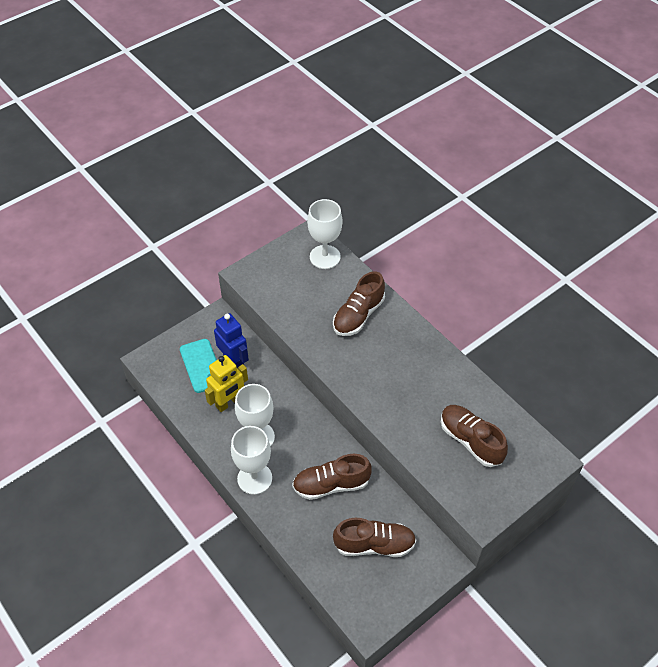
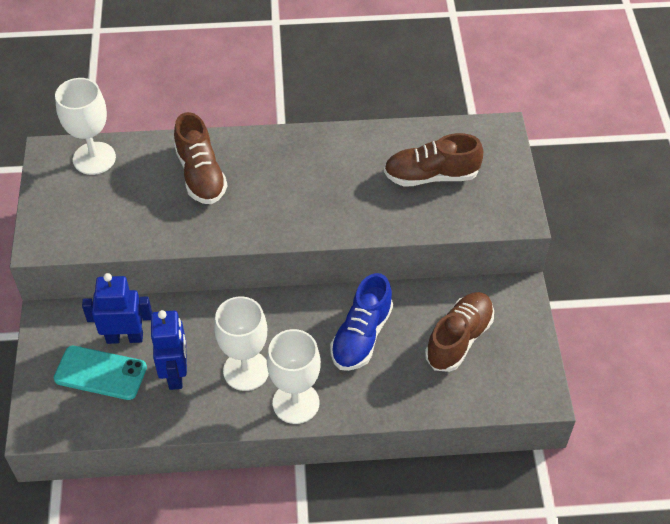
camera: 55 degrees left, 0 degrees up
yellow robot [205,355,248,412] -> blue robot [151,310,187,390]
brown shoe [292,454,372,500] -> blue shoe [330,273,393,371]

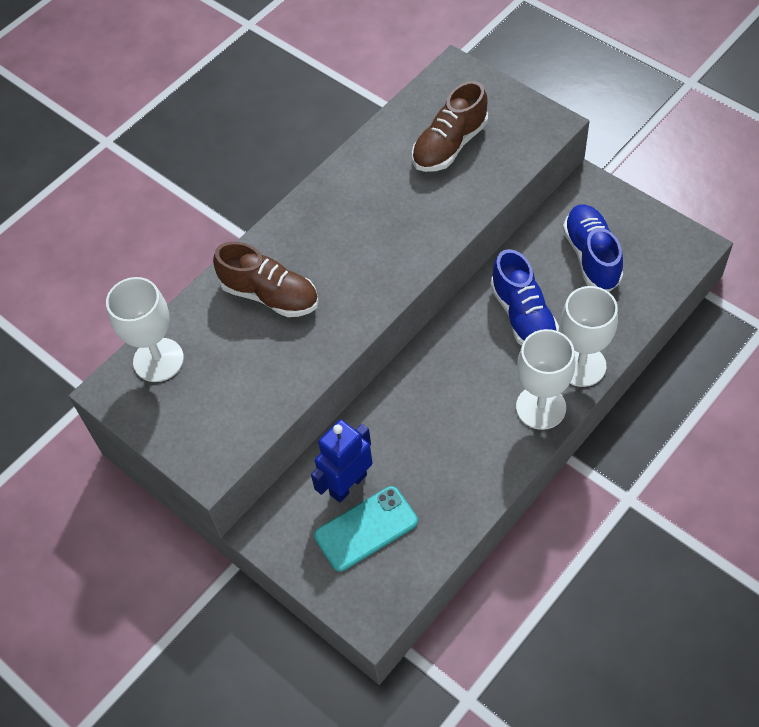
camera: 40 degrees left, 5 degrees up
blue robot [151,310,187,390] -> none
white goblet [214,296,269,391] -> white goblet moved to [561,286,618,387]
brown shoe [425,292,494,372] -> blue shoe [563,205,623,292]

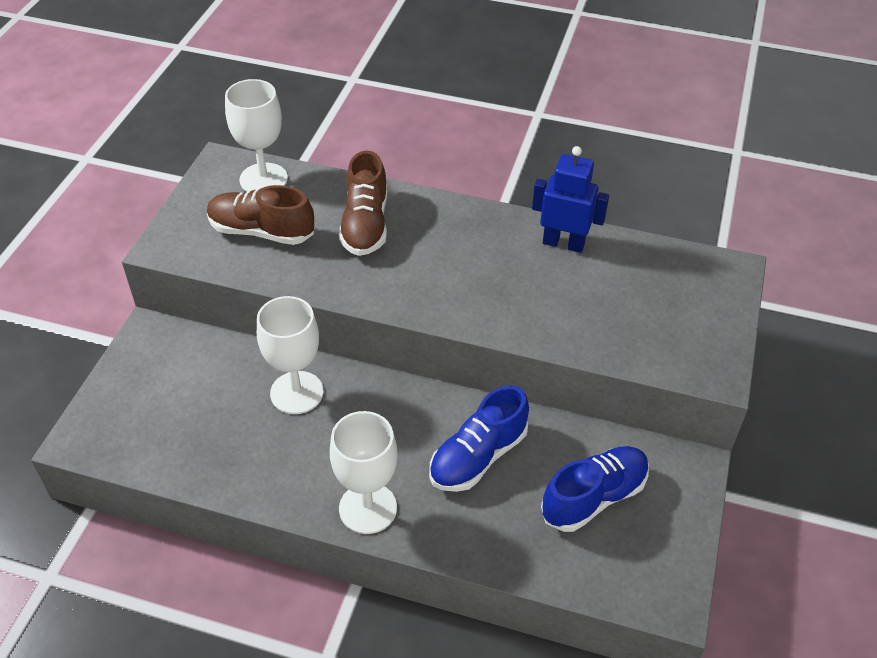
camera: 60 degrees right, 10 degrees down
blue robot [311,419,373,503] -> blue robot moved to [532,146,609,253]
turquoise phone [314,486,418,571] -> none
brown shoe [412,81,488,172] -> brown shoe moved to [207,185,314,245]
white goblet [561,286,618,387] -> white goblet moved to [257,296,324,414]

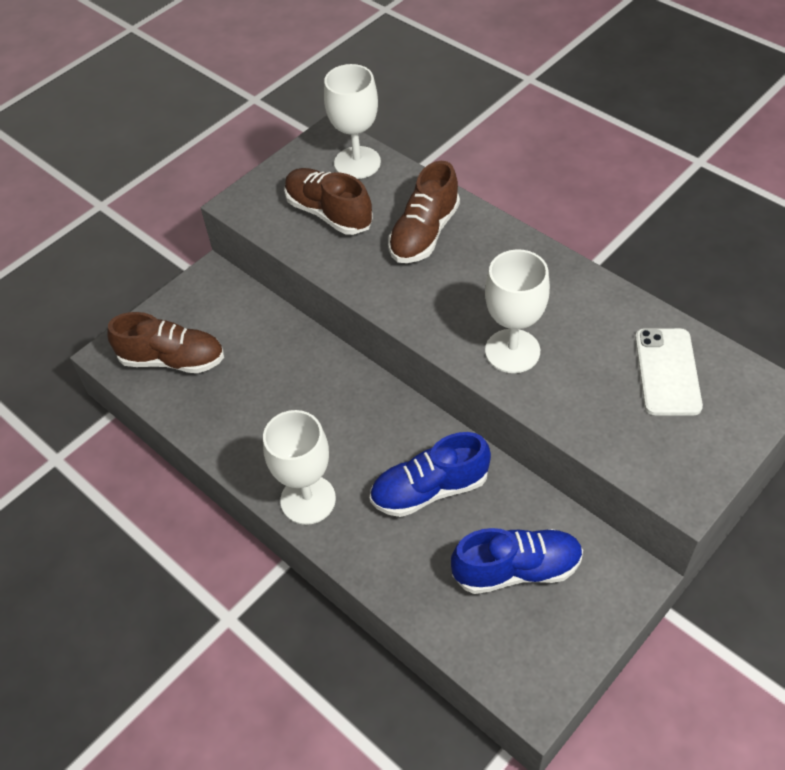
camera: 30 degrees right, 5 degrees up
white goblet [257,296,324,414] -> white goblet moved to [485,249,550,373]
blue robot [532,146,609,253] -> none
none -> brown shoe [107,312,224,373]
none -> white phone [635,328,703,415]

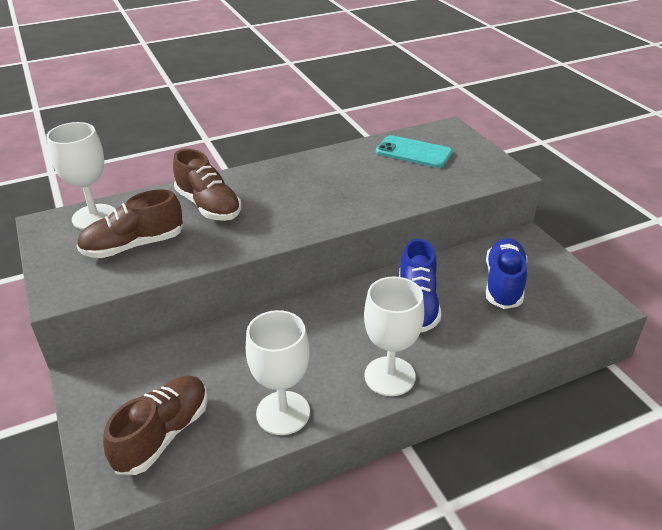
camera: 70 degrees left, 15 degrees down
white goblet [485,249,550,373] -> white goblet moved to [246,310,310,435]
white phone [635,328,703,415] -> turquoise phone [376,135,452,168]

